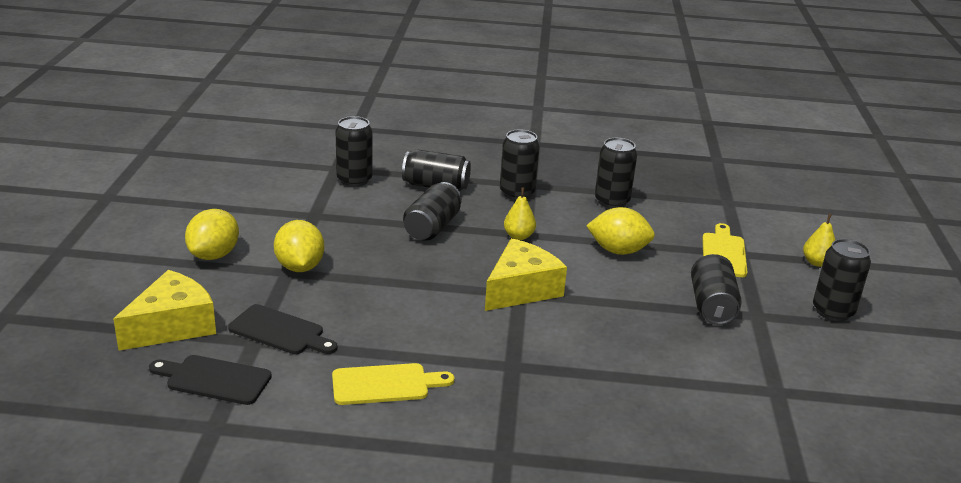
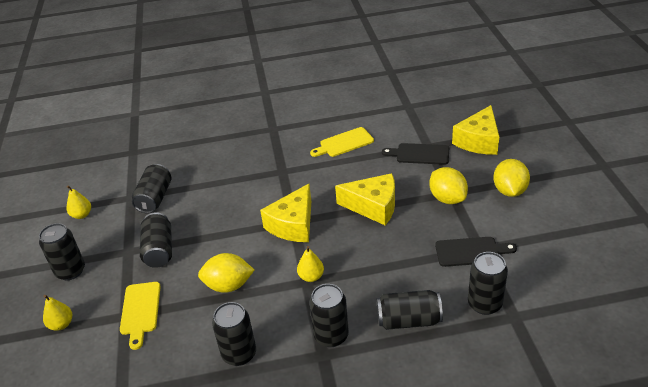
camera: 170 degrees right, 10 degrees up
black cutting board [149,355,272,405] -> black cutting board moved to [435,237,517,267]
black can [403,182,462,241] -> black can moved to [132,164,171,214]
none -> yellow pear [67,185,91,219]
none -> yellow cheese [335,173,395,226]

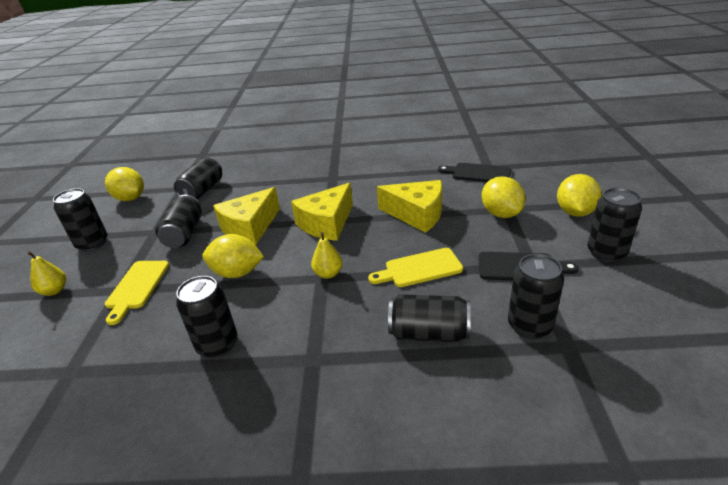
camera: 10 degrees right, 5 degrees down
yellow pear [67,185,91,219] -> yellow lemon [105,167,144,201]
black can [309,284,349,347] -> black can moved to [587,188,642,262]
yellow cutting board [310,127,374,157] -> yellow cutting board moved to [368,248,463,287]
yellow cheese [452,105,499,155] -> yellow cheese moved to [213,187,280,245]

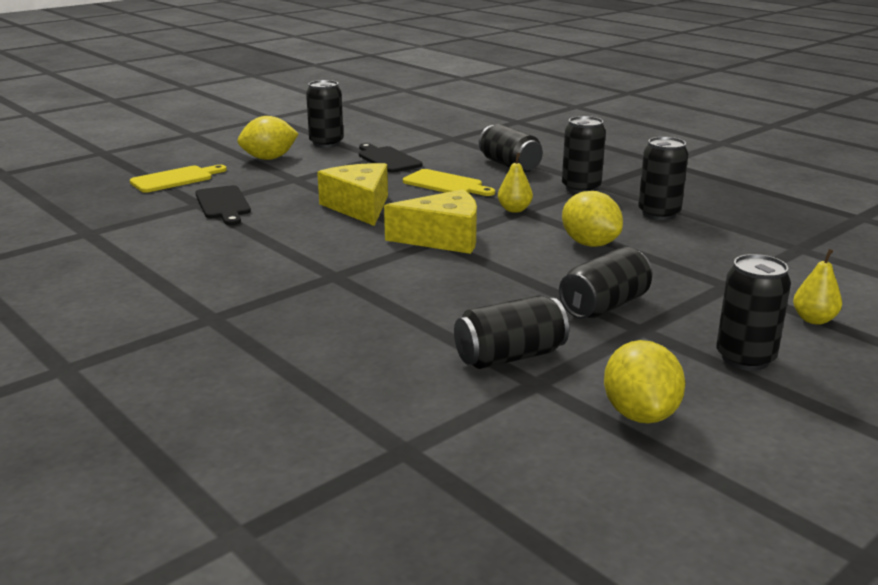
camera: 135 degrees left, 10 degrees down
yellow cutting board [105,261,169,325] -> yellow cutting board moved to [130,165,227,193]
yellow cheese [213,187,280,245] -> none
yellow lemon [481,176,525,218] -> none
black can [508,254,564,339] -> black can moved to [562,116,606,193]

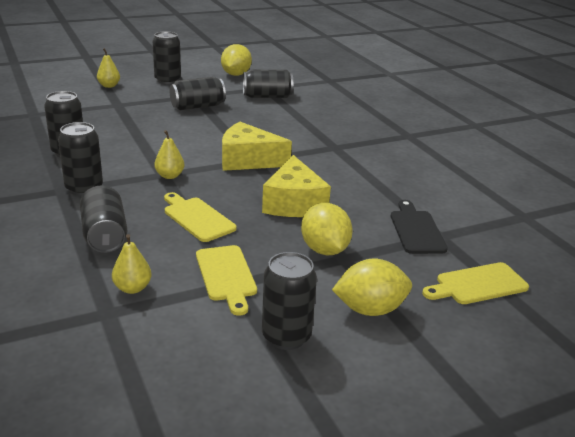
camera: 165 degrees left, 5 degrees up
black cutting board [359,143,422,172] -> yellow cutting board [196,245,257,316]
yellow lemon [562,191,623,247] -> yellow lemon moved to [301,203,353,255]
none -> yellow pear [112,234,152,294]

